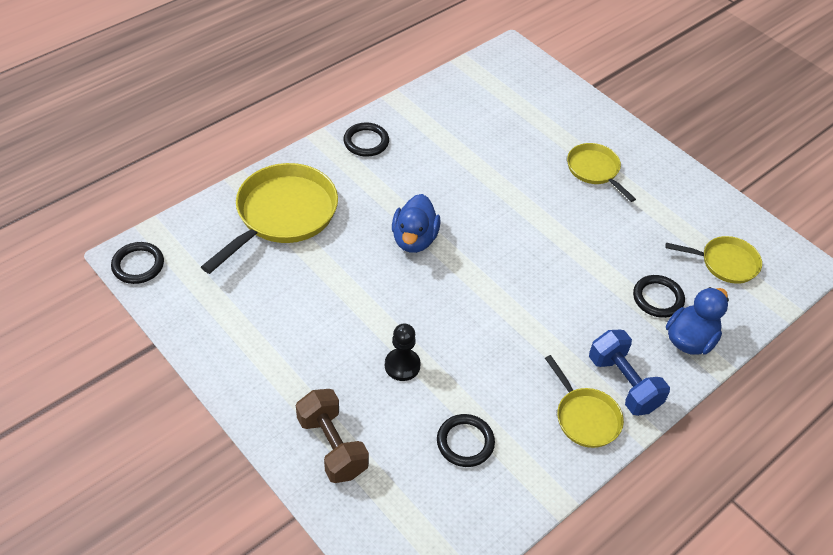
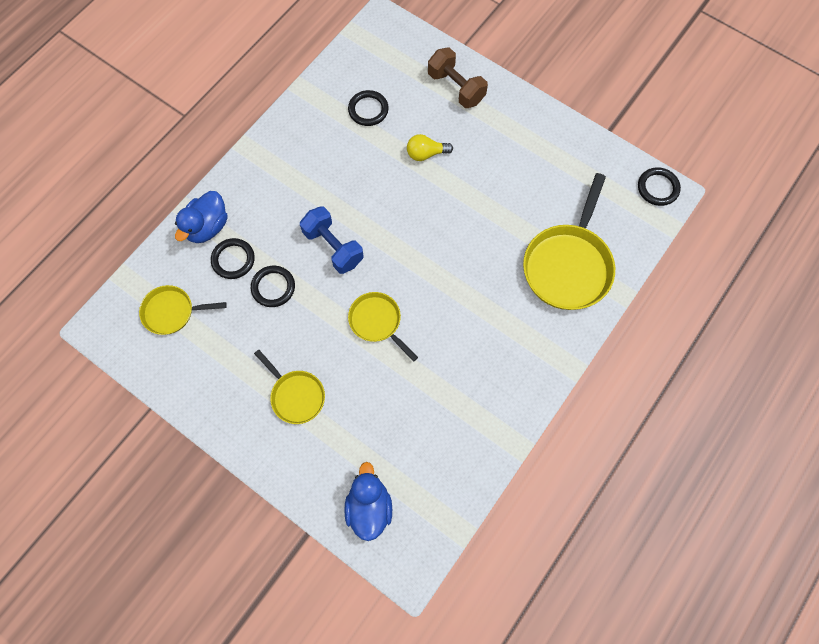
camera: 170 degrees right, 20 degrees up
black ring [343,122,389,157] -> black ring moved to [251,266,295,307]
black pawn [385,324,421,381] -> yellow light bulb [407,134,453,161]
blue duck [392,194,441,253] -> blue duck moved to [344,462,392,541]
yellow pan [545,355,624,448] -> yellow pan moved to [348,292,418,362]
blue dumbbell [589,330,670,416] -> blue dumbbell moved to [300,206,364,274]

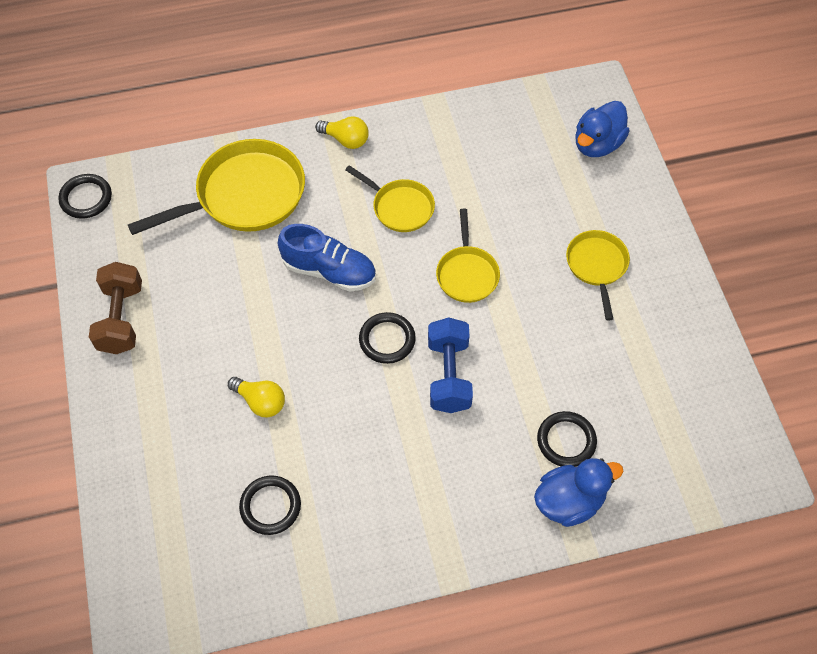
camera: 140 degrees left, 10 degrees down
yellow pan [139,285,227,335] -> yellow pan moved to [345,165,435,232]
black ring [251,266,295,307] -> black ring moved to [359,312,416,364]
brown dumbbell [428,47,488,108] -> brown dumbbell moved to [89,262,142,354]
none -> blue shoe [278,224,376,292]
none -> yellow light bulb [315,116,369,149]

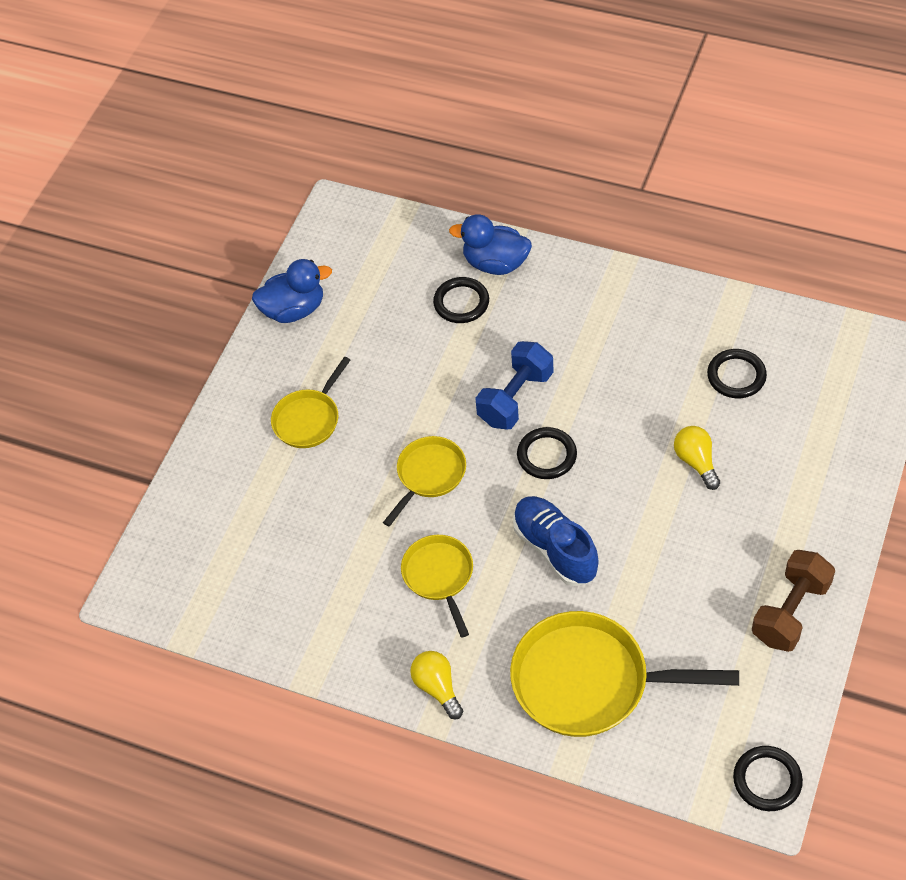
camera: 140 degrees left, 5 degrees down
blue duck [575,101,630,157] -> blue duck moved to [252,259,332,323]

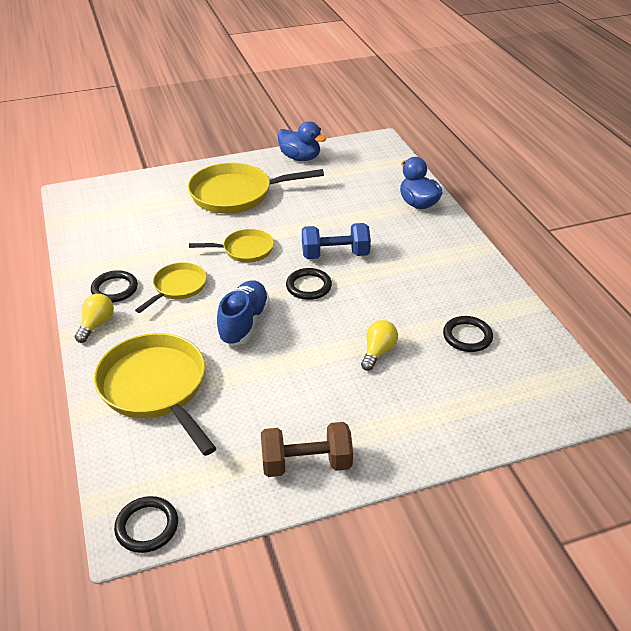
camera: 45 degrees right, 15 degrees down
yellow pan [271,357,350,448] -> yellow pan [188,163,324,213], size x1.78
black ring [433,277,489,323] -> black ring moved to [91,270,138,302]

